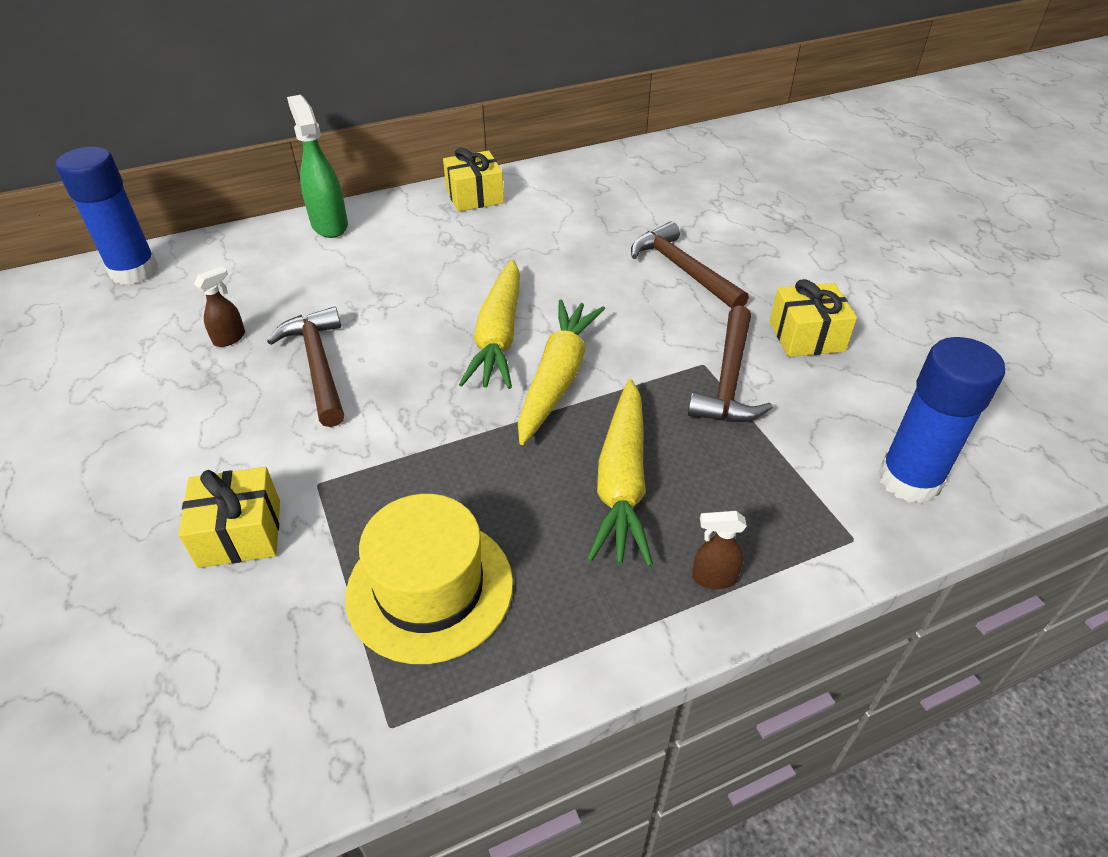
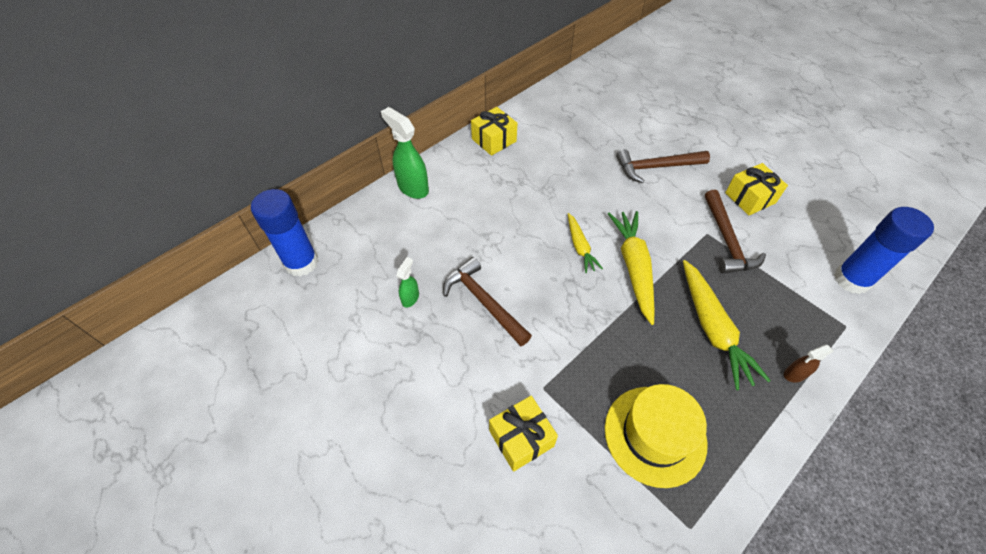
camera: 20 degrees left, 10 degrees up
brown spray bottle [194,266,245,347] -> green spray bottle [397,257,419,308]
yellow carrot [459,259,520,389] -> yellow carrot [568,213,603,273], size x0.57
brown hammer [631,222,749,309] -> brown hammer turned 45 degrees counterclockwise [616,149,710,183]

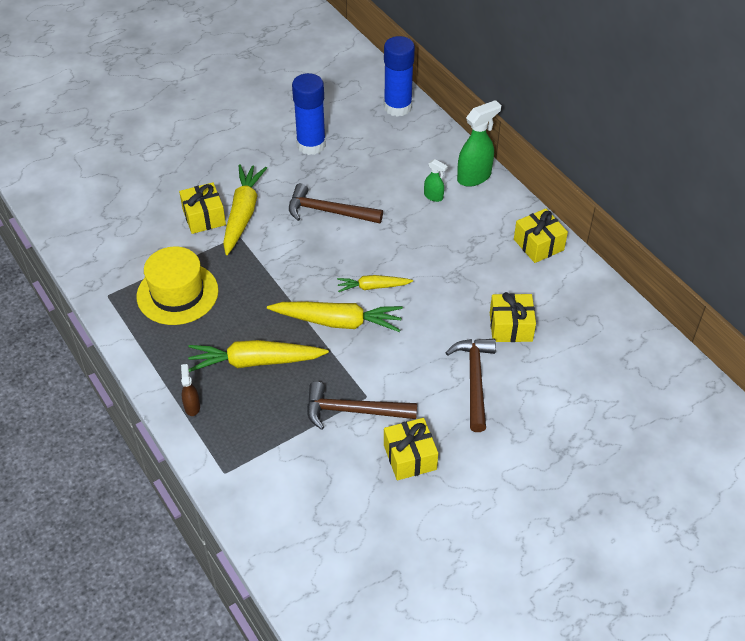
camera: 100 degrees right, 5 degrees down
green spray bottle [397,257,419,308] -> green spray bottle moved to [424,159,448,202]
brown hammer [443,257,532,346] -> brown hammer turned 135 degrees counterclockwise [289,183,383,223]
blue glue stick [834,207,934,294] -> blue glue stick moved to [292,73,326,155]
none -> yellow carrot [223,164,267,255]
none -> yellow gift [490,292,536,342]

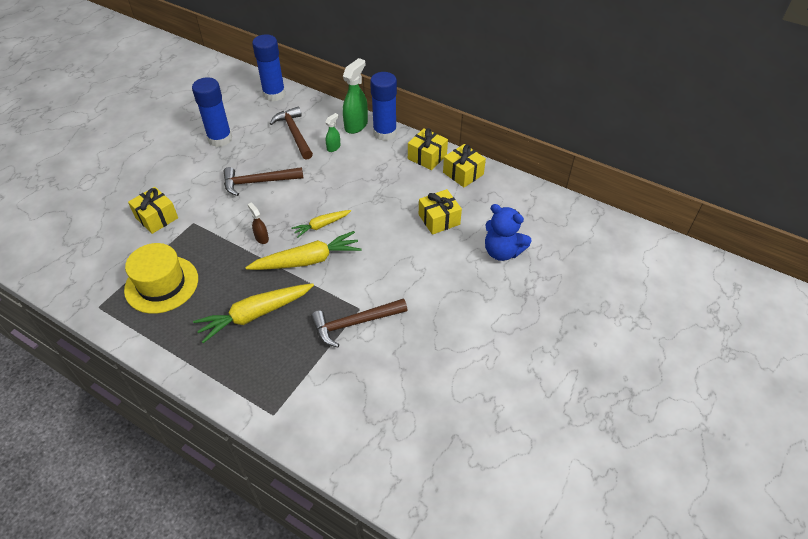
camera: 25 degrees left, 0 degrees up
brown spray bottle [181,364,200,416] -> brown spray bottle moved to [247,203,269,244]
yellow carrot [223,164,267,255] -> none
yellow gift [384,418,438,480] -> yellow gift moved to [443,144,486,187]
green spray bottle [424,159,448,202] -> green spray bottle turned 60 degrees counterclockwise [325,113,340,152]
brown hammer [446,339,496,432] -> brown hammer moved to [269,106,313,160]
none -> blue glue stick [370,72,397,141]
none -> blue teddy bear [485,204,531,261]

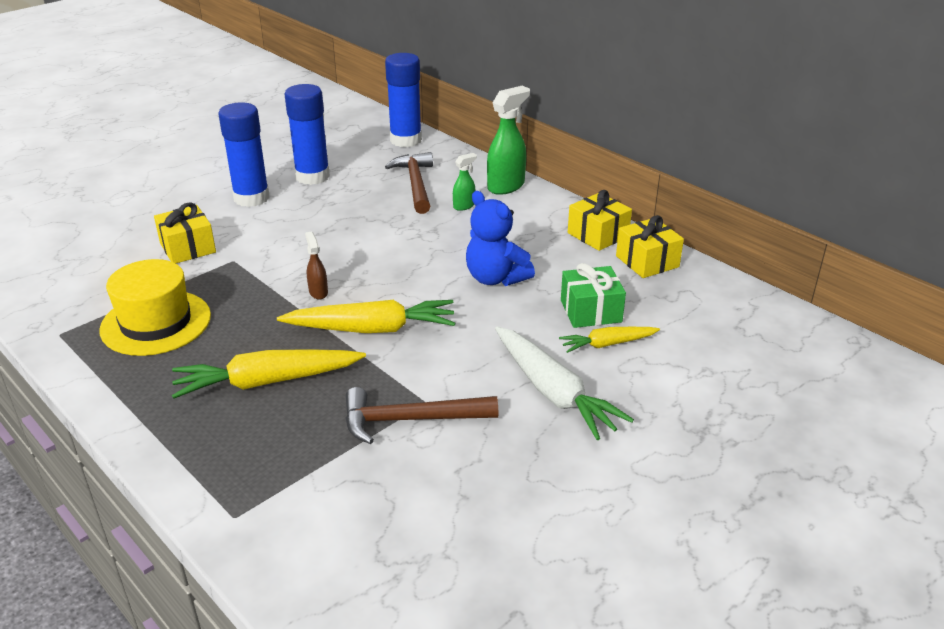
camera: 15 degrees right, 15 degrees down
brown hammer [224,167,303,196] -> none
yellow carrot [291,210,351,238] -> yellow carrot moved to [559,327,660,353]
blue glue stick [370,72,397,141] -> blue glue stick moved to [218,103,269,207]
yellow gift [419,189,462,235] -> green gift [561,263,626,328]
blue teddy bear [485,204,531,261] -> blue teddy bear moved to [466,191,535,286]
none -> white carrot [495,326,634,440]

